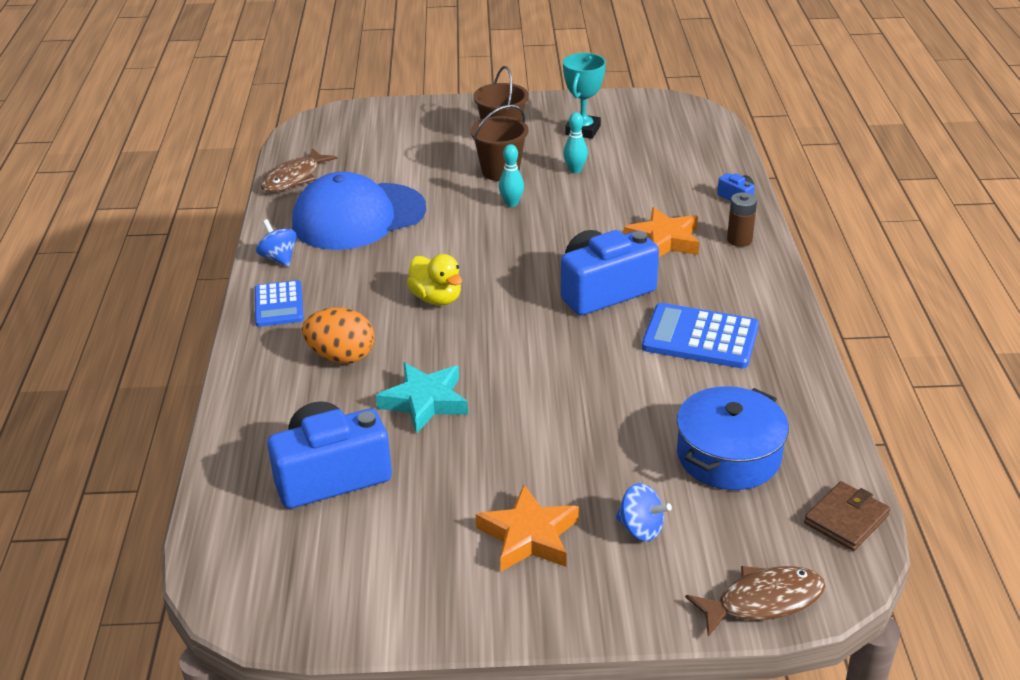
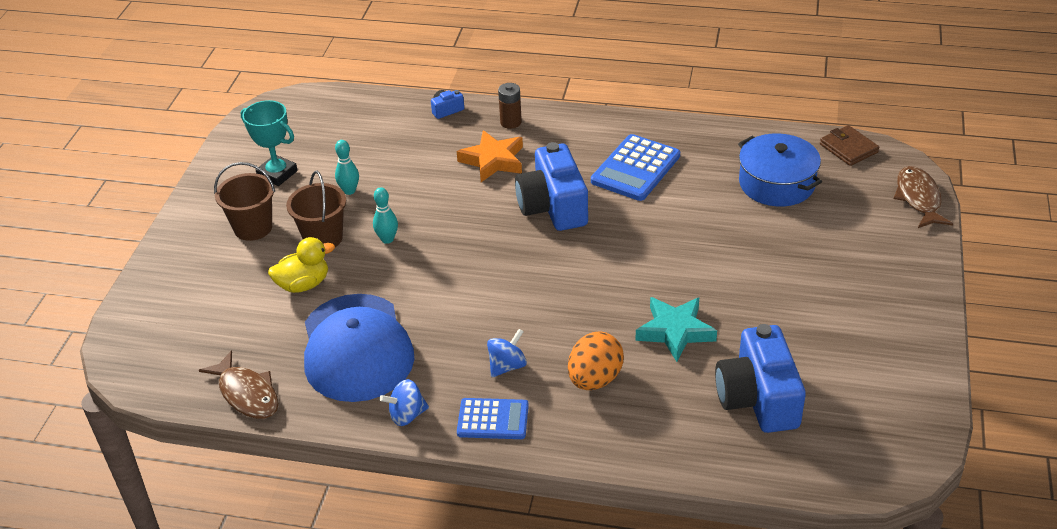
camera: 75 degrees left, 5 degrees up
yellow duck [407,254,462,305] -> yellow duck moved to [268,237,335,293]
orange star [476,485,579,572] -> none
blue spinning top [615,483,672,541] -> blue spinning top moved to [487,329,527,377]

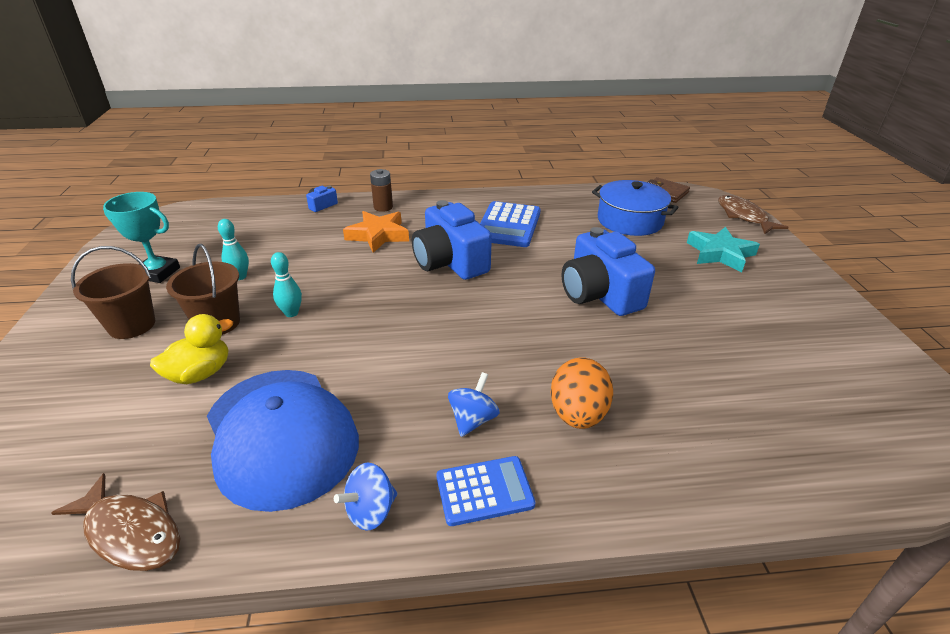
camera: 20 degrees left, 5 degrees down
turquoise star [635,297,717,362] -> turquoise star moved to [687,227,760,272]
blue camera [715,324,806,433] -> blue camera moved to [562,227,655,316]

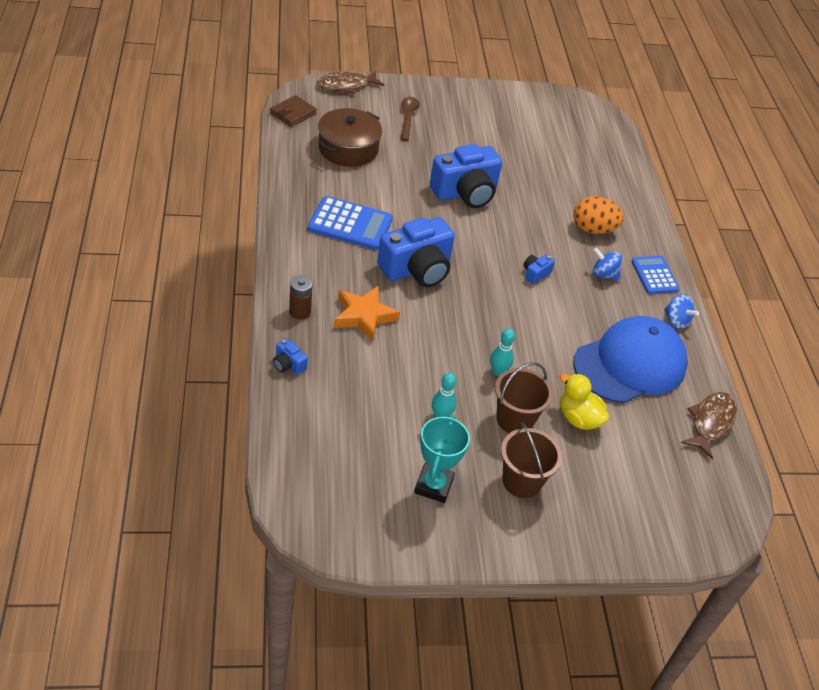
camera: 95 degrees left, 10 degrees up
blue pot [592,180,678,236] -> brown pot [318,108,382,167]
turquoise star [687,227,760,272] -> brown spoon [400,97,420,141]
none -> blue camera [523,255,555,284]

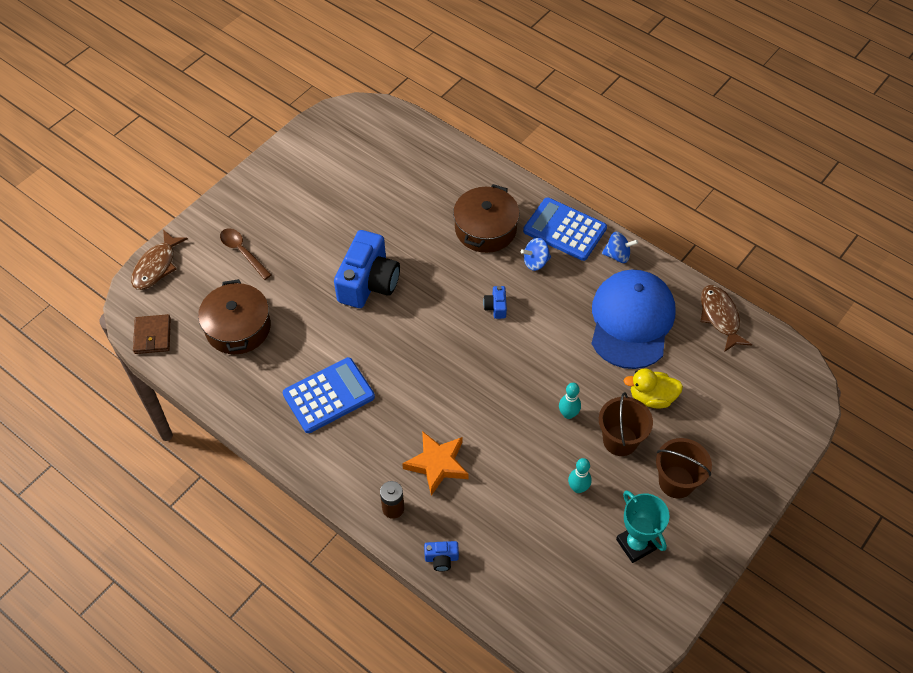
camera: 40 degrees left, 10 degrees up
blue camera [377,217,455,287] -> none
orange egg [574,196,624,234] -> brown pot [453,184,520,253]
blue calculator [631,256,680,294] -> blue calculator [523,197,607,261], size x1.52

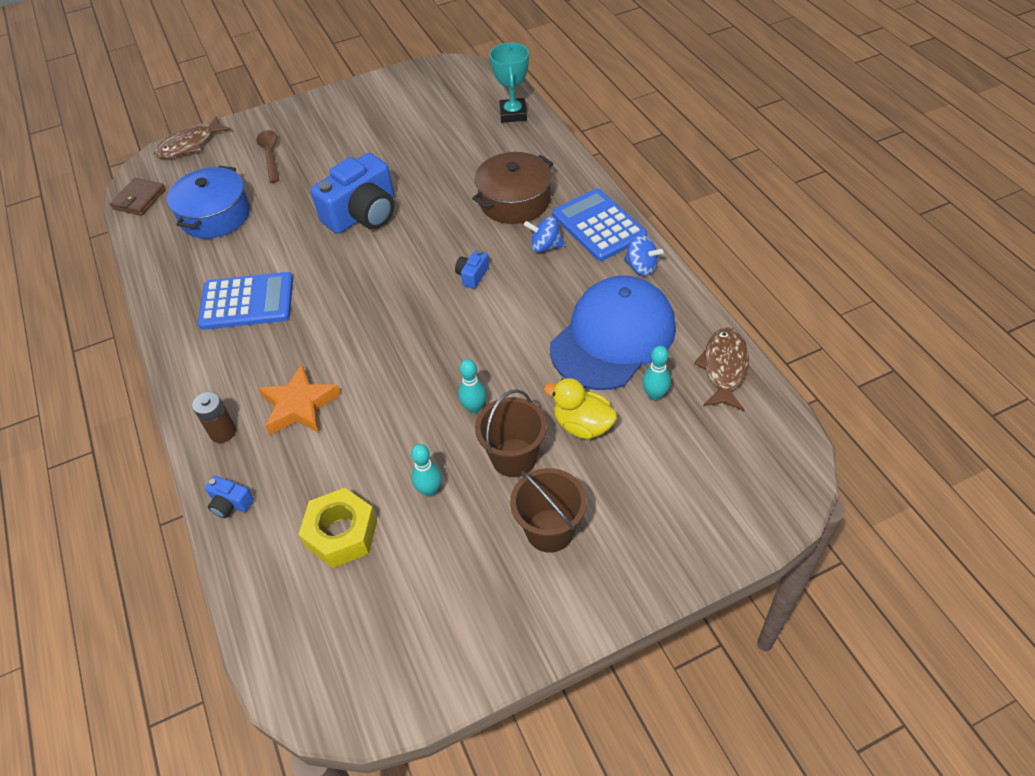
camera: 30 degrees right, 5 degrees down
brown pot [198,279,271,354] -> blue pot [167,165,250,239]
turquoise trophy [616,490,669,563] -> turquoise trophy moved to [489,42,529,123]
none -> yellow nut [298,488,377,568]
none -> turquoise bowling pin [642,346,671,401]

